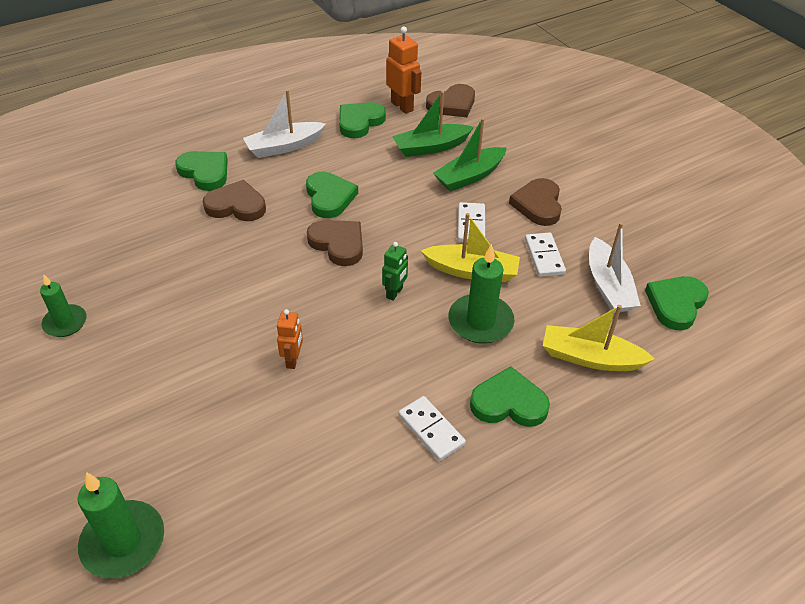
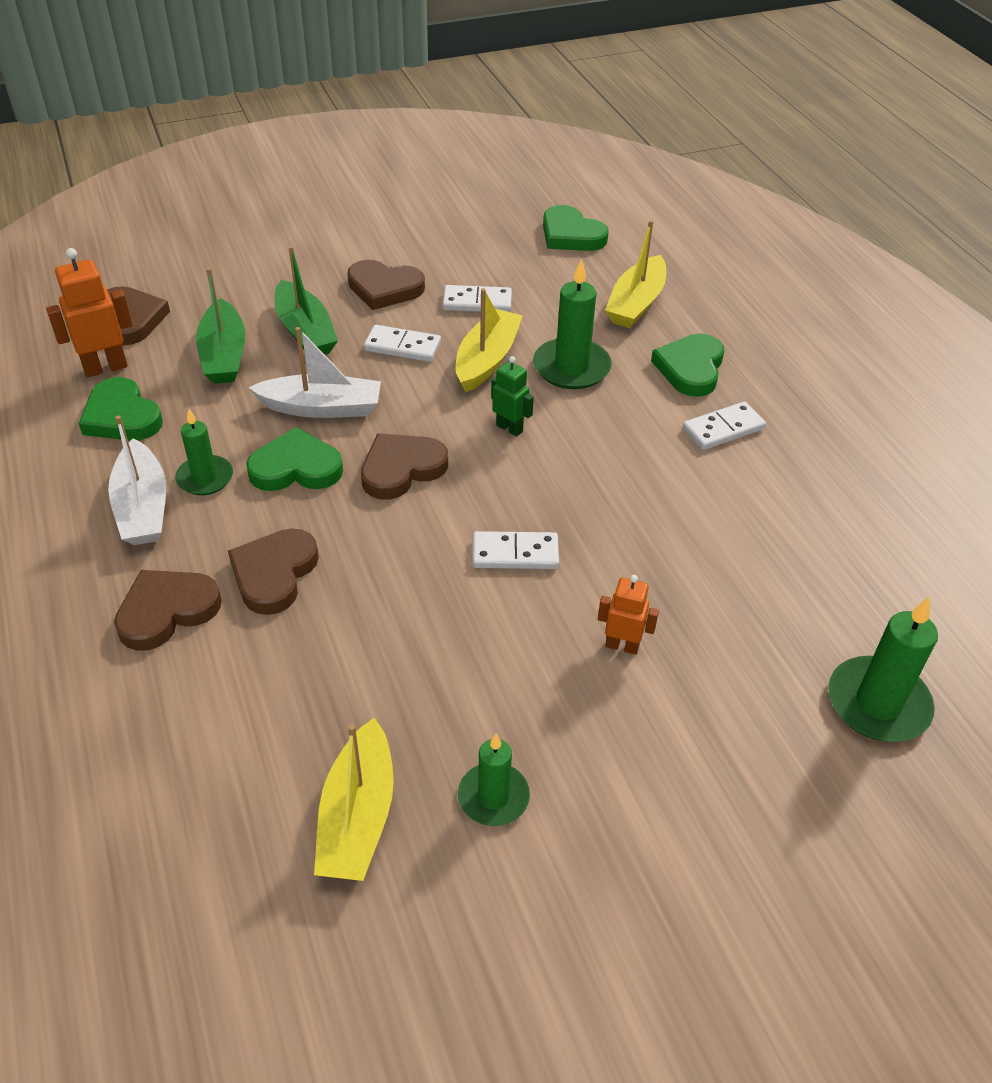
camera: 80 degrees left, 0 degrees up
green heart [175,151,228,191] -> brown heart [114,570,221,651]
orange robot [277,309,303,369] -> orange robot moved to [598,575,659,655]
white boat [589,222,641,313] -> white boat moved to [248,327,381,418]
none -> green candle [175,409,233,495]
none -> yellow boat [314,718,394,881]
none -> white domino [473,531,559,569]

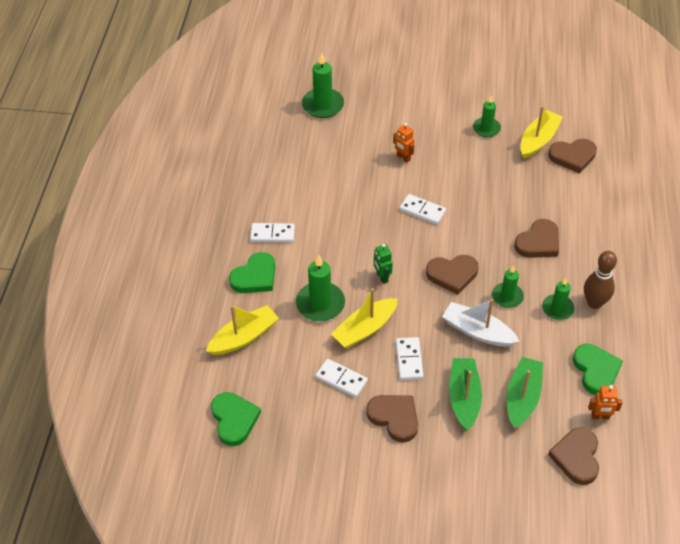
camera: 150 degrees left, 5 degrees up
orange robot [46,248,132,377] -> orange robot [588,385,622,420], size x0.63
white boat [108,416,166,545] -> brown bowling pin [584,251,617,309]
brown heart [114,570,221,651] -> brown heart moved to [548,139,597,173]
green heart [246,427,343,491] -> green candle [492,265,524,308]
white domino [364,325,441,362] -> white domino turned 45 degrees clockwise [396,337,423,380]

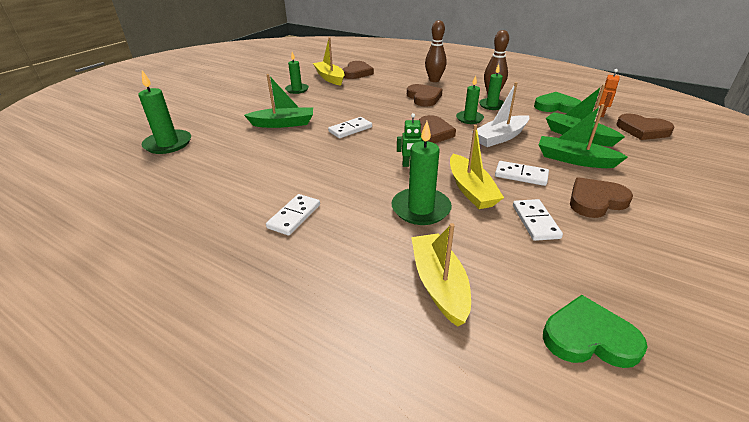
camera: 65 degrees left, 15 degrees down
green heart [229,252,275,293] -> none
white domino [316,359,368,398] -> white domino turned 60 degrees counterclockwise [513,199,563,241]
orange robot [393,123,414,163] -> green boat [244,74,313,128]
none -> brown bowling pin [425,20,447,82]

